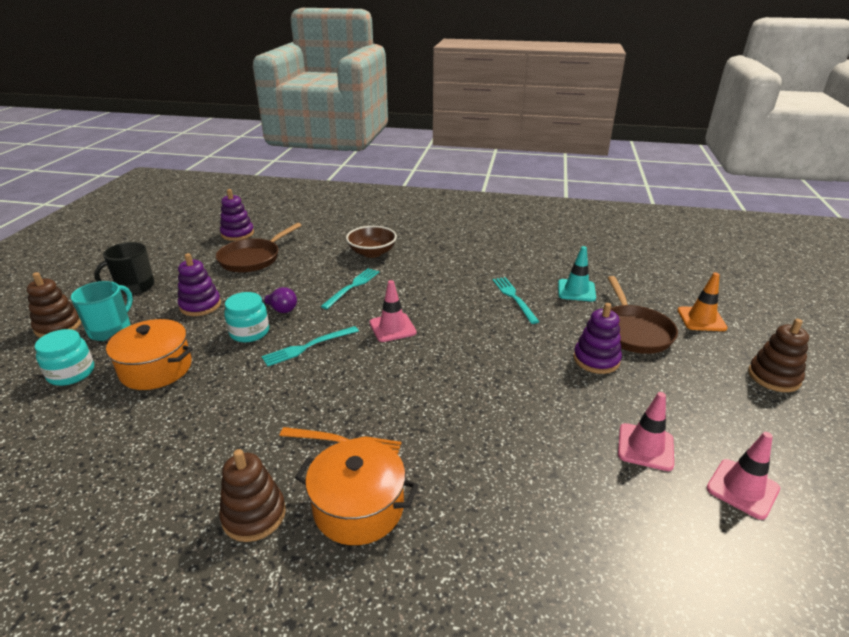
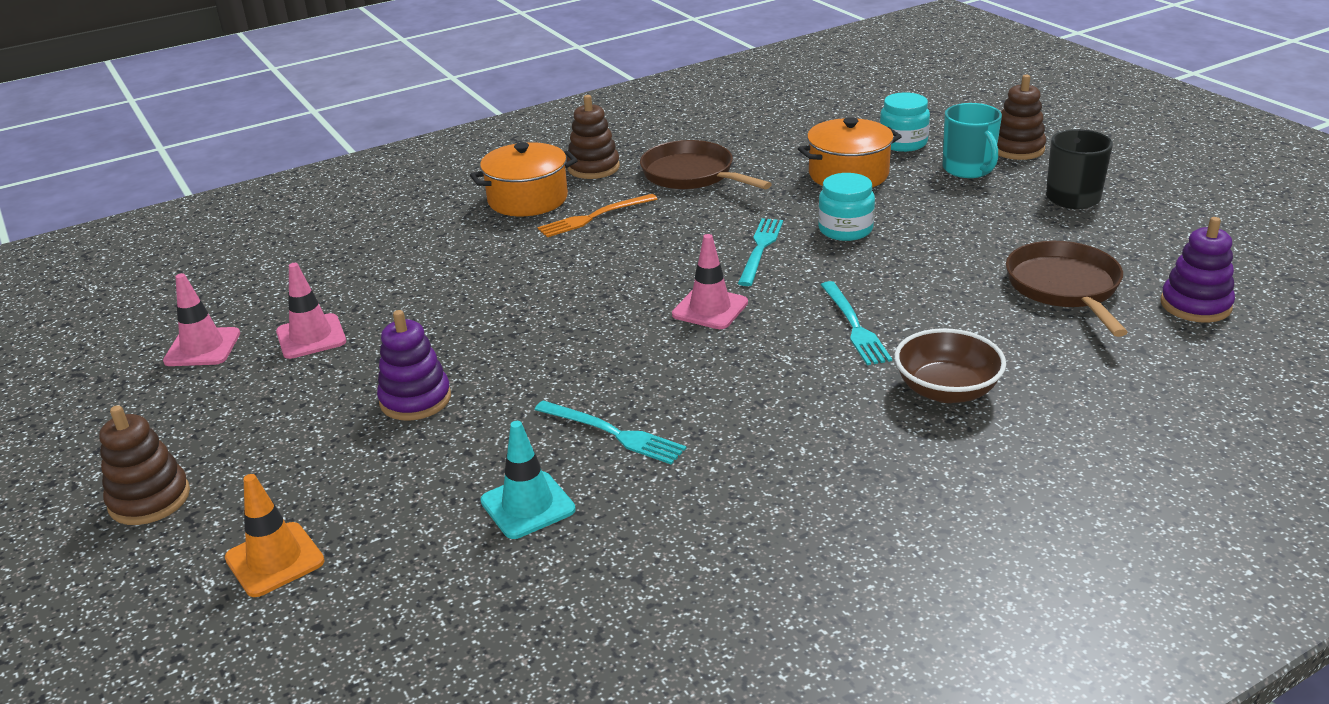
camera: 140 degrees right, 0 degrees up
purple stacking toy [178,253,221,316] -> none
purple light bulb [261,287,297,313] -> none
brown pan [608,276,678,354] -> brown pan moved to [640,140,772,190]

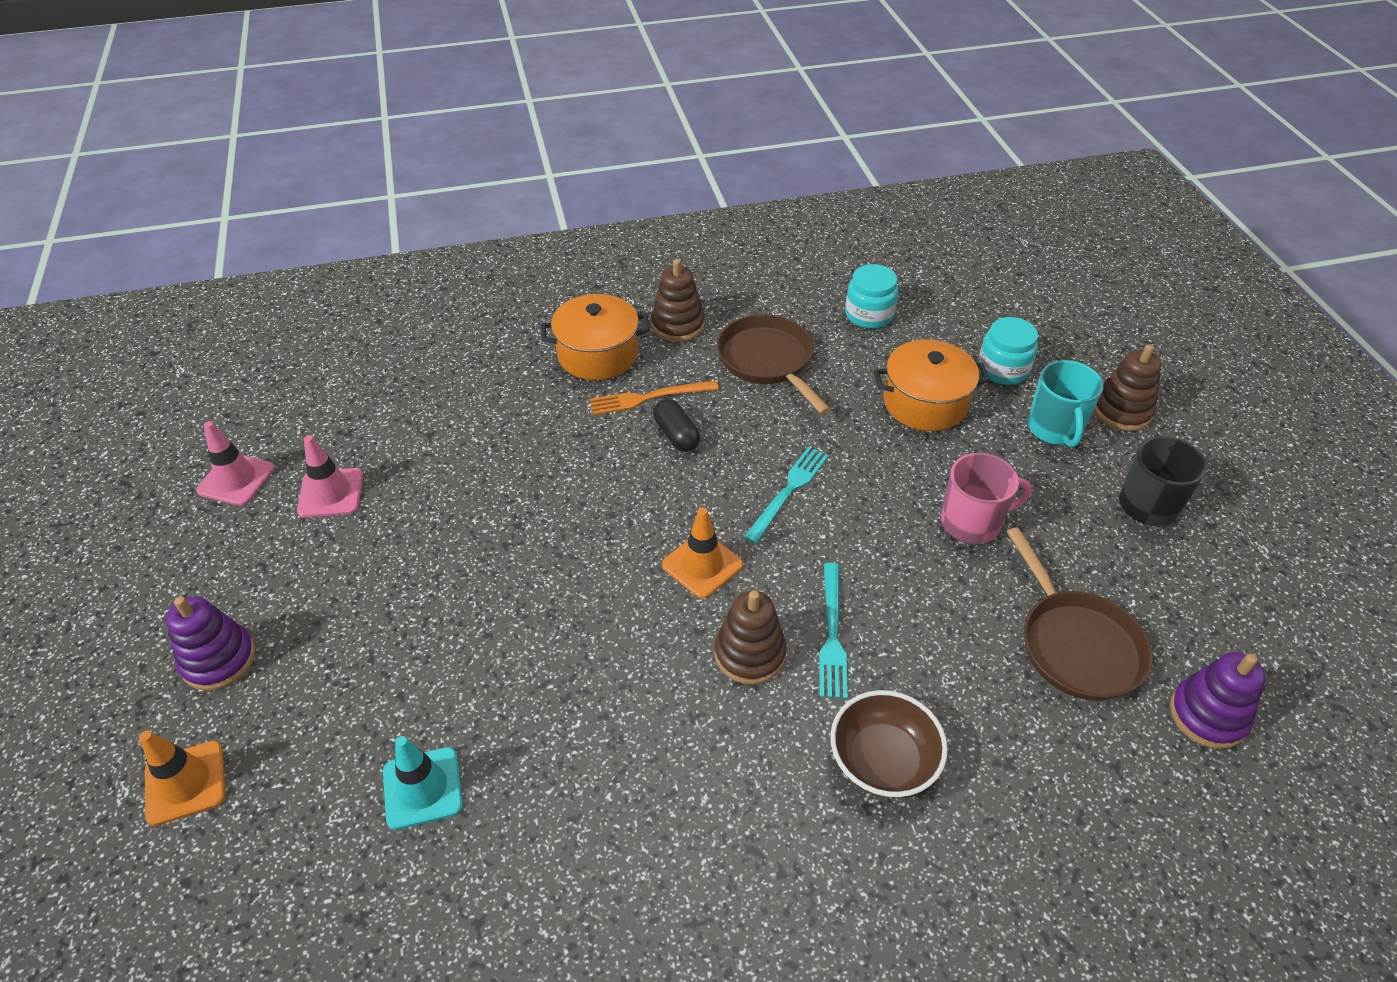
camera: 15 degrees right, 15 degrees up
brown stacking toy [99,405,190,525] -> brown stacking toy moved to [715,590,787,685]
purple stacking toy [377,310,451,421] -> purple stacking toy moved to [166,596,255,691]
turquoise fork [535,400,687,465] -> none
pink traffic cone [672,234,748,329] -> orange traffic cone [662,508,743,599]
turquoise jar [818,173,875,241] -> turquoise jar moved to [845,264,898,329]
brown pan [1006,241,1128,337] -> brown pan turned 150 degrees clockwise [1007,527,1152,701]
none -> black capsule [653,399,700,452]
none -> pink mug [941,453,1032,544]

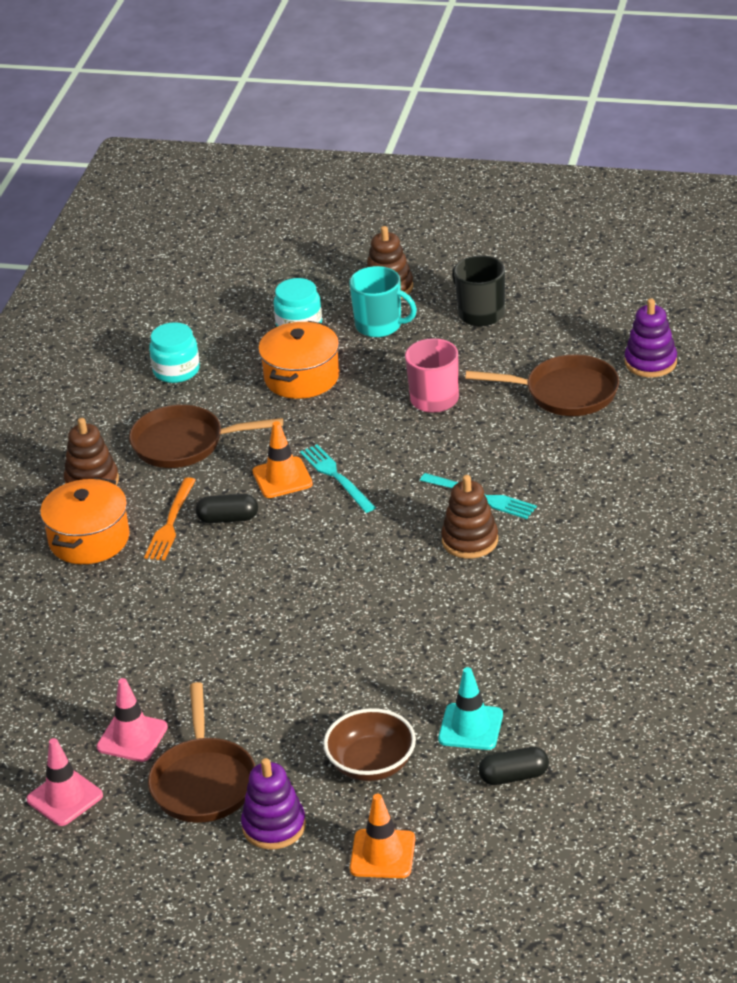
camera: 60 degrees left, 10 degrees down
orange traffic cone [662,508,743,599] -> orange traffic cone moved to [252,421,313,498]
brown bowl [830,690,948,798] -> brown bowl moved to [323,708,416,781]
none -> brown pan [148,682,255,823]
none -> black capsule [478,747,549,785]

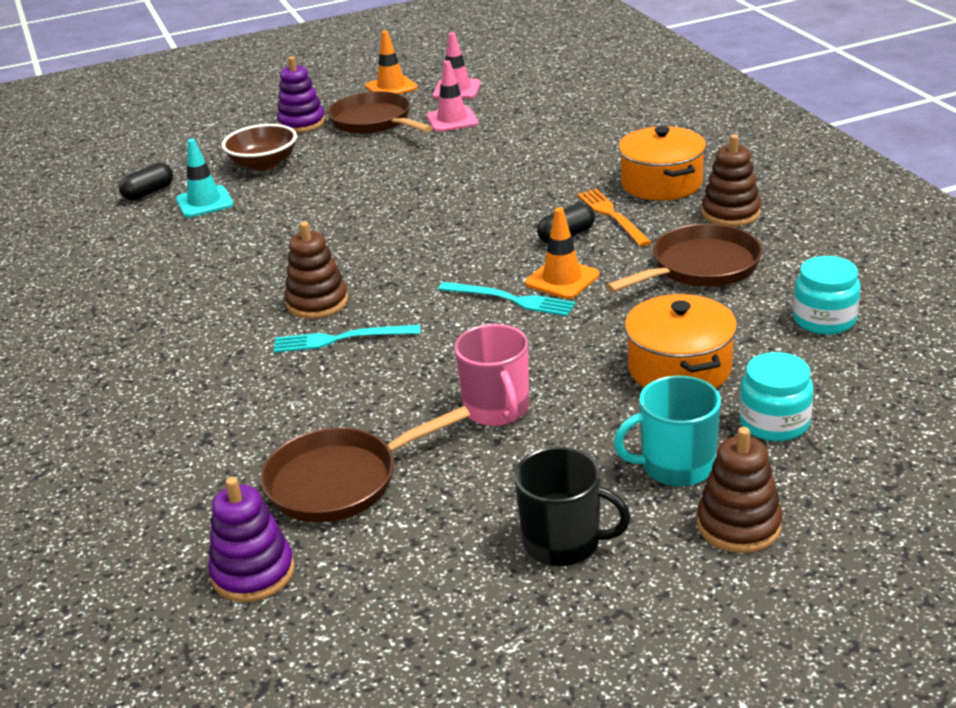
camera: 145 degrees right, 5 degrees down
orange traffic cone [350,794,415,878] -> orange traffic cone moved to [365,31,418,94]

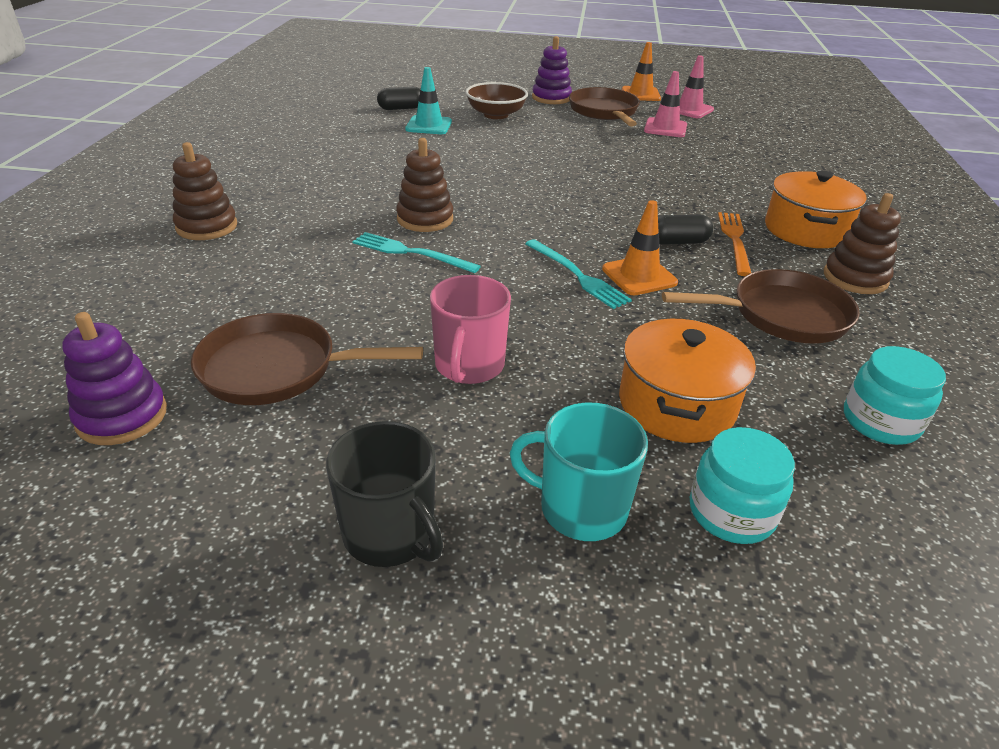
camera: 25 degrees right, 5 degrees up
brown stacking toy [697,427,783,553] -> brown stacking toy moved to [173,142,237,240]

